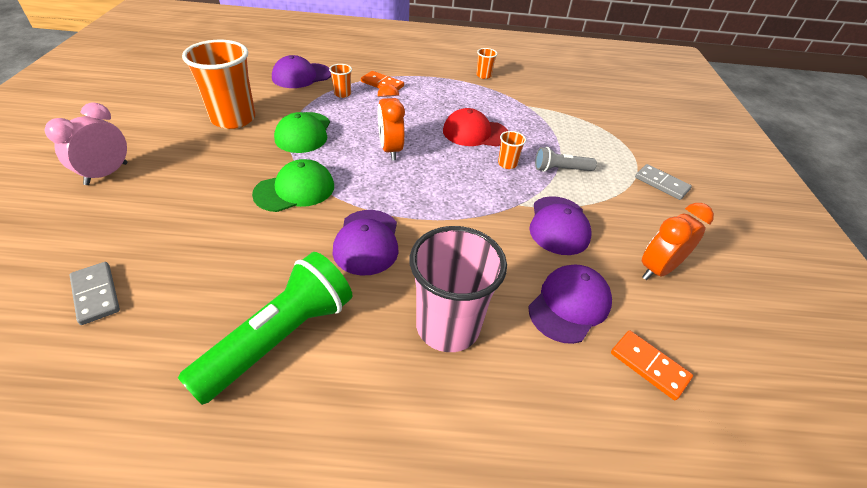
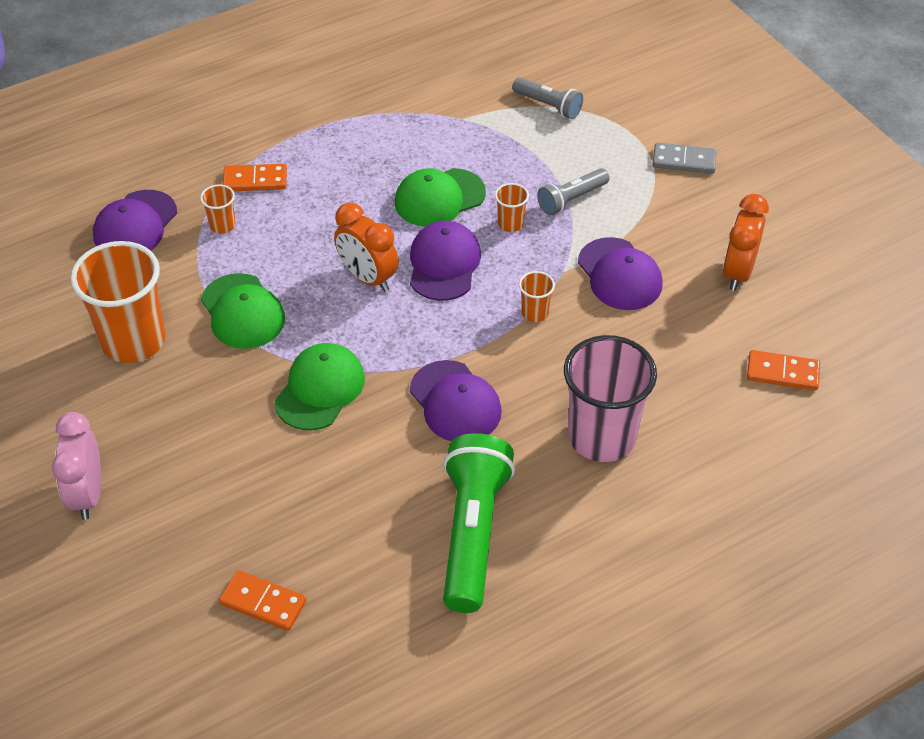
camera: 30 degrees left, 5 degrees up
grey domino [70,262,120,325] -> orange domino [219,570,306,631]
red cap [443,108,508,147] -> green cap [395,168,486,227]
orange cup [477,48,498,79] -> orange cup moved to [519,271,555,322]
purple cap [528,265,612,344] -> purple cap moved to [410,221,481,301]
none -> grey flashlight [512,77,583,119]

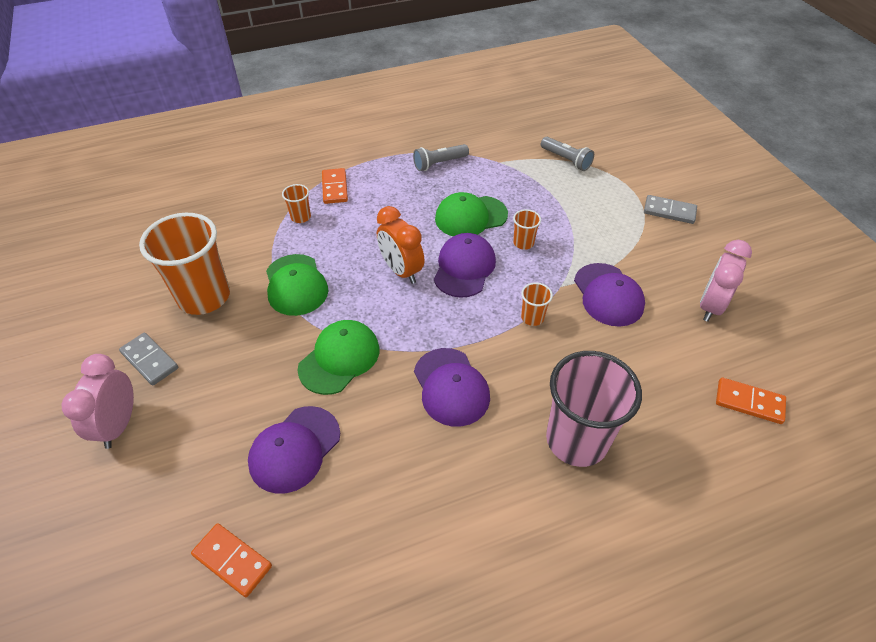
camera: 10 degrees right, 0 degrees up
purple cap [93,190,177,251] -> purple cap moved to [248,406,340,494]
orange domino [223,164,287,191] -> orange domino turned 75 degrees clockwise [322,168,348,204]
green flashlight [443,433,515,613] -> none
grey flashlight [537,168,609,215] -> grey flashlight moved to [413,144,469,171]
orange clock [723,194,769,291] -> pink clock [700,240,752,322]
none -> grey domino [119,333,178,386]

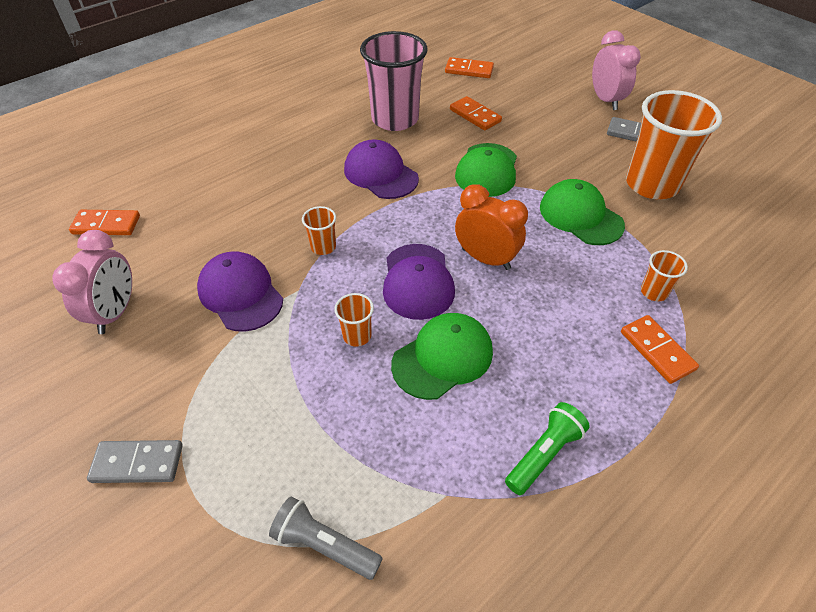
camera: 160 degrees right, 0 degrees up
purple cap [248,406,340,494] -> orange domino [450,96,502,131]
grey flashlight [413,144,469,171] -> green flashlight [505,402,590,495]
pink cup [546,351,642,467] -> pink cup moved to [360,31,428,131]

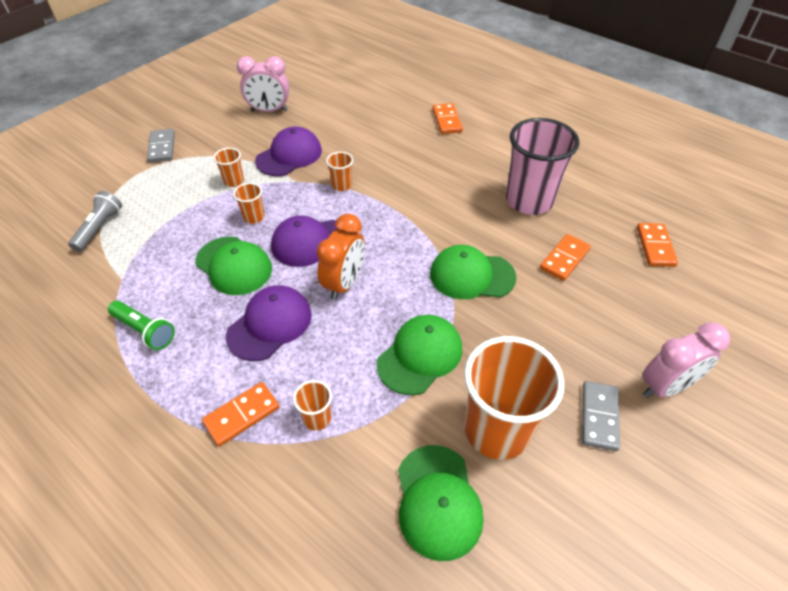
camera: 80 degrees right, 0 degrees up
orange domino [69,210,140,235] -> orange domino moved to [432,103,463,134]
purple cap [344,140,419,199] -> purple cap moved to [226,285,312,361]
none -> orange cup [213,148,244,187]
none -> green cap [398,445,484,561]

